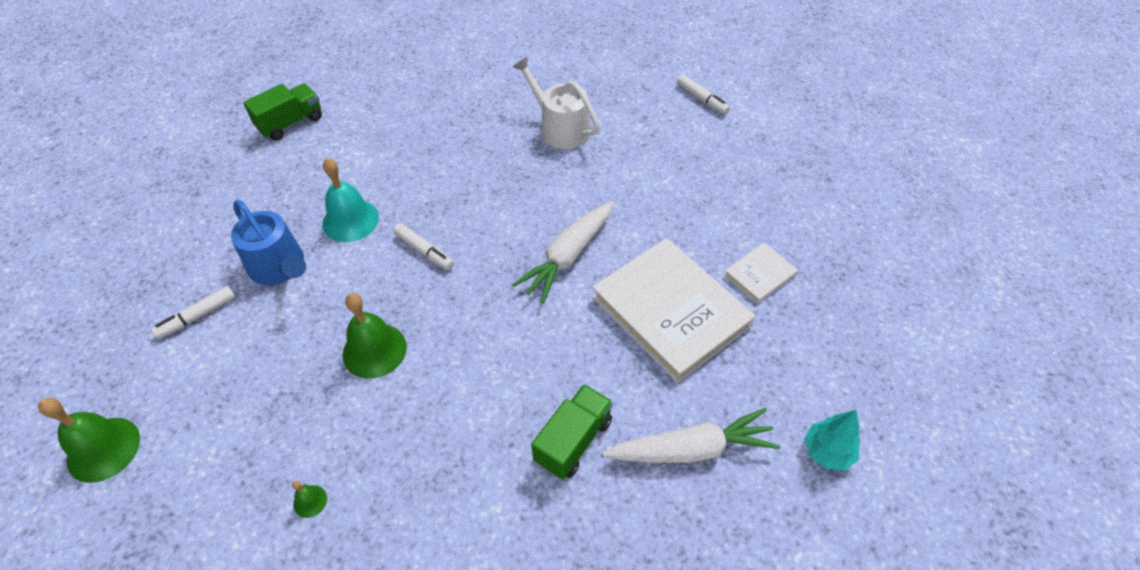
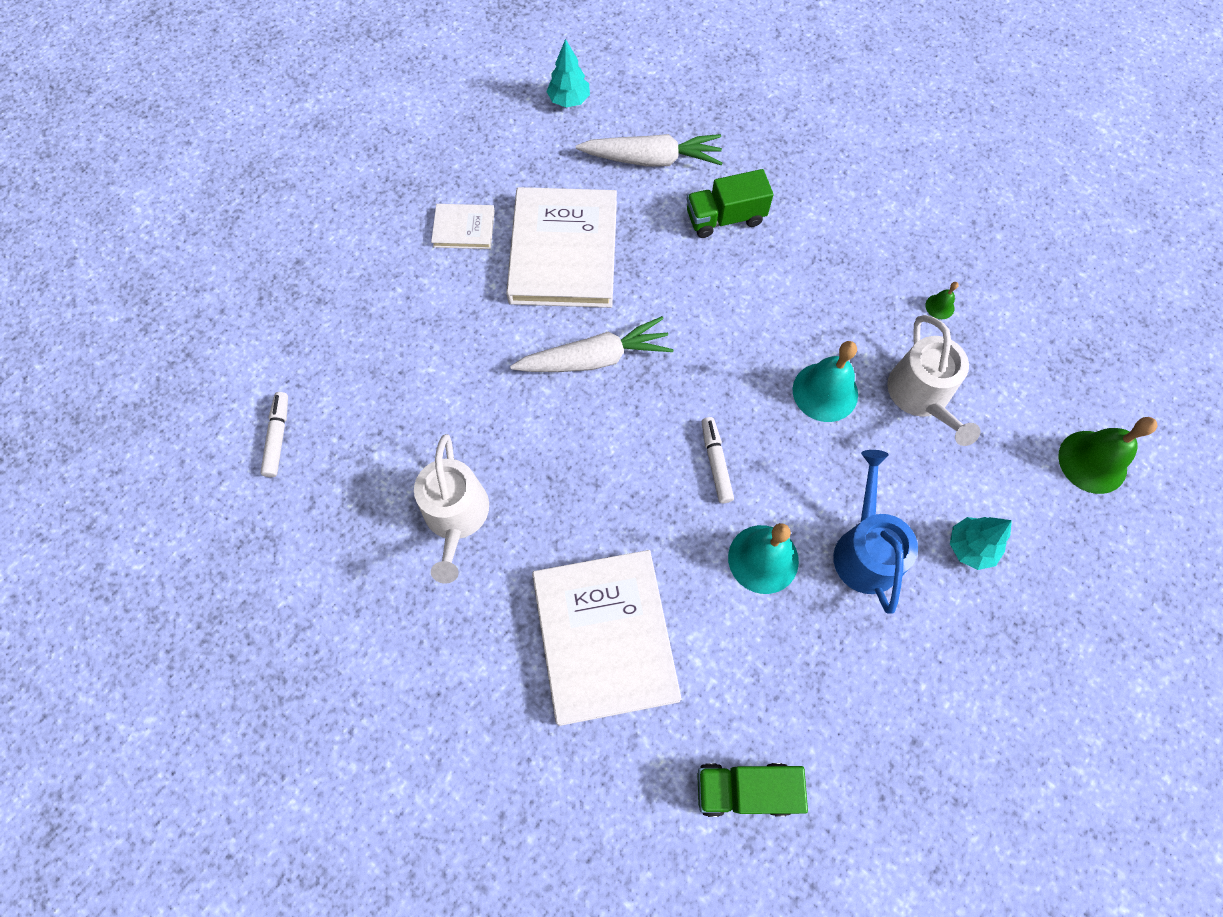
camera: 140 degrees left, 15 degrees up
white marker [151,286,235,339] -> turquoise tree [950,517,1012,570]
green bell [343,293,407,379] -> turquoise bell [793,341,858,422]
white carrot [603,408,780,463] -> white carrot turned 150 degrees clockwise [576,134,723,166]
none -> white book [532,550,682,726]
none -> white watering can [887,315,980,446]

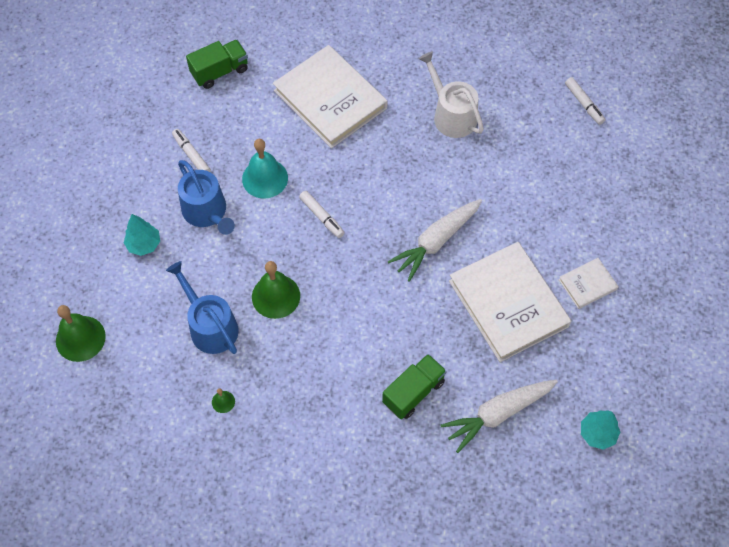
camera: 150 degrees right, 5 degrees down
turquoise bell [793,341,858,422] -> green bell [252,261,300,319]
white watering can [887,315,980,446] -> blue watering can [166,261,239,354]
none -> white marker [172,129,211,172]

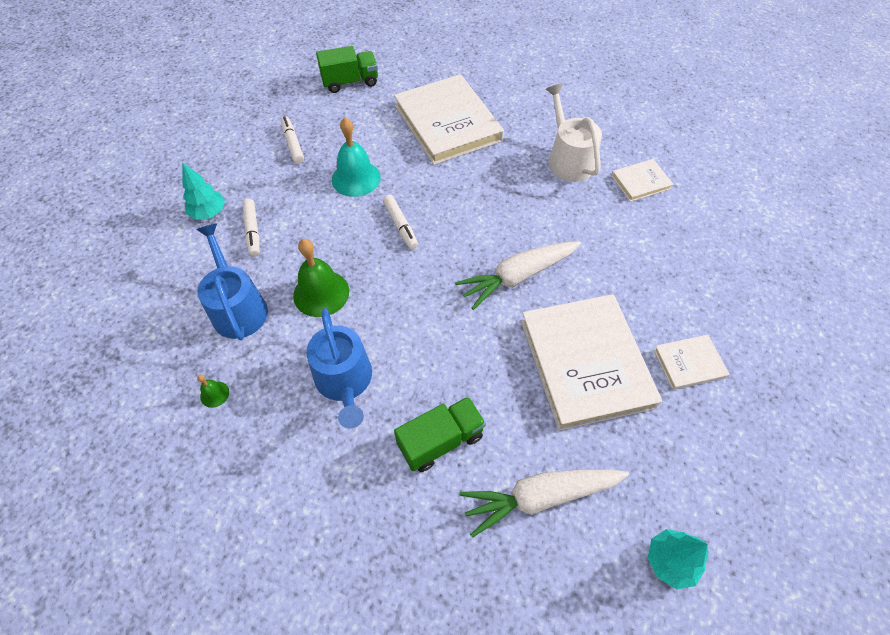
camera: 15 degrees right, 5 degrees down
green bell [56,305,106,362] -> none
blue watering can [178,160,235,235] -> blue watering can moved to [306,308,372,429]
white marker [565,77,605,125] -> white marker moved to [242,199,260,257]
none -> white book [611,159,673,202]

